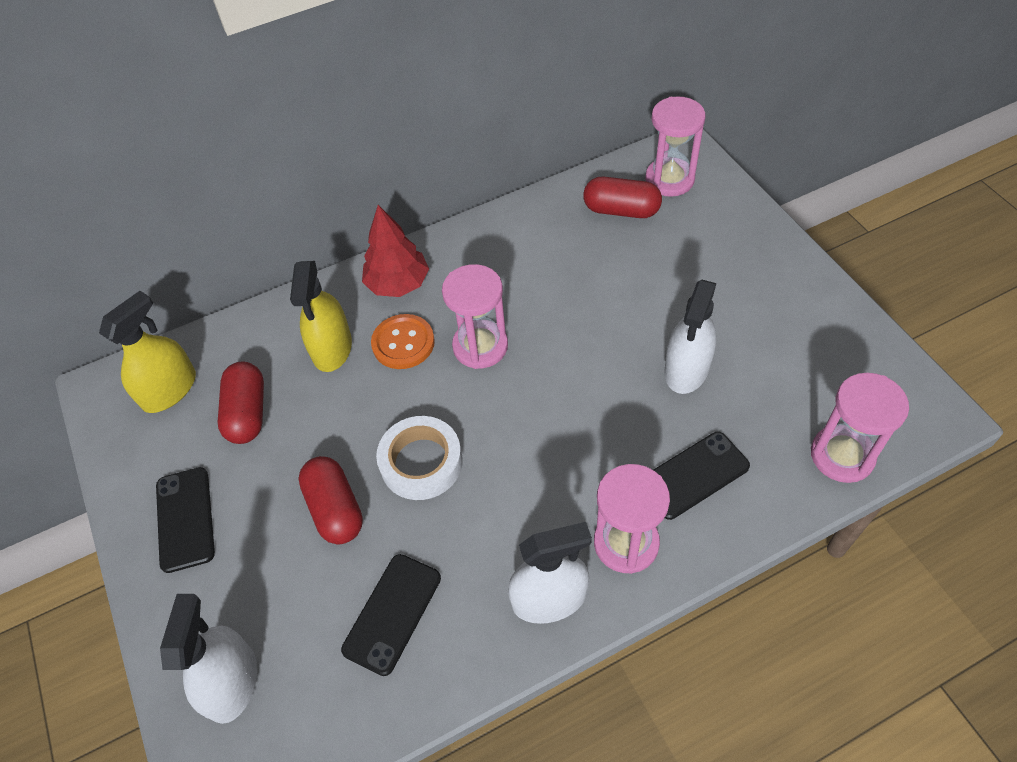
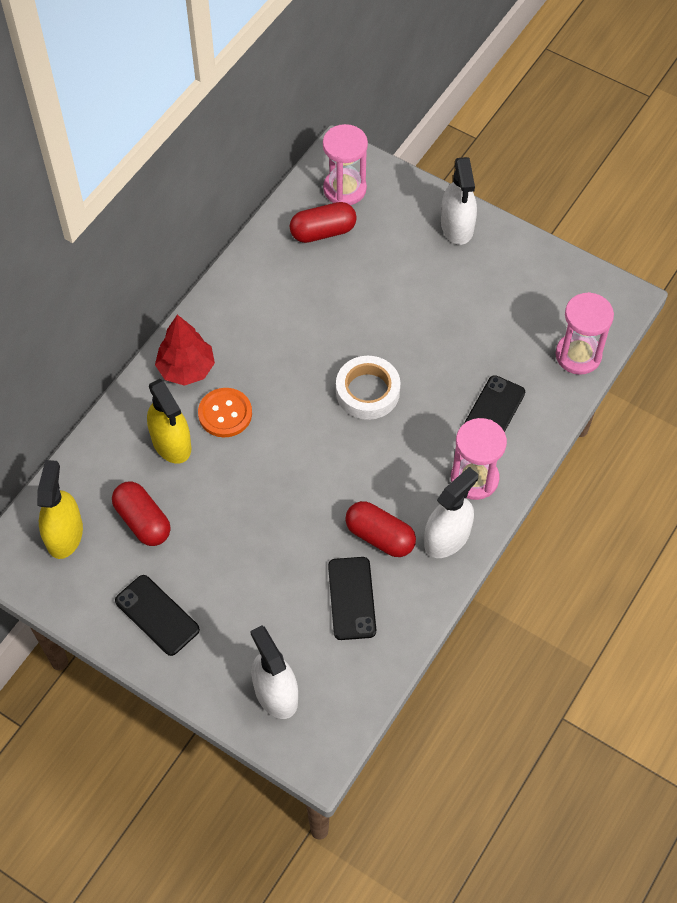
camera: 35 degrees left, 5 degrees up
red capsule [299,456,363,544] -> red capsule moved to [345,501,416,557]
white tape [376,416,463,500] -> white tape moved to [336,356,401,420]
pink hourglass [442,264,508,369] -> none
white spray bottle [664,280,717,394] -> white spray bottle moved to [441,157,477,245]

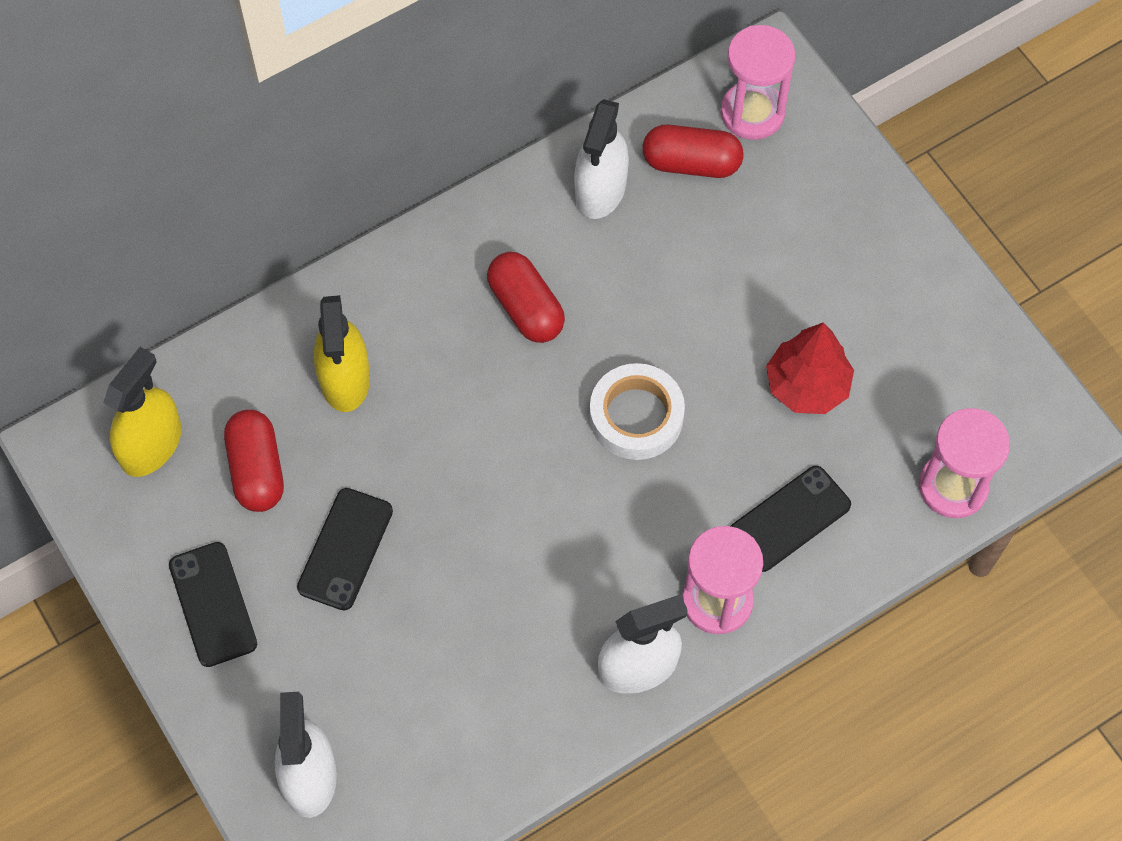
camera: 25 degrees right, 5 degrees up
red tree [155,315,215,386] -> red tree moved to [766,322,854,414]
orange button [198,388,252,438] -> none
black phone [328,557,376,640] -> black phone moved to [297,488,393,610]
red capsule [345,501,416,557] -> red capsule moved to [487,252,565,343]
white spray bottle [441,157,477,245] -> white spray bottle moved to [574,99,629,219]

